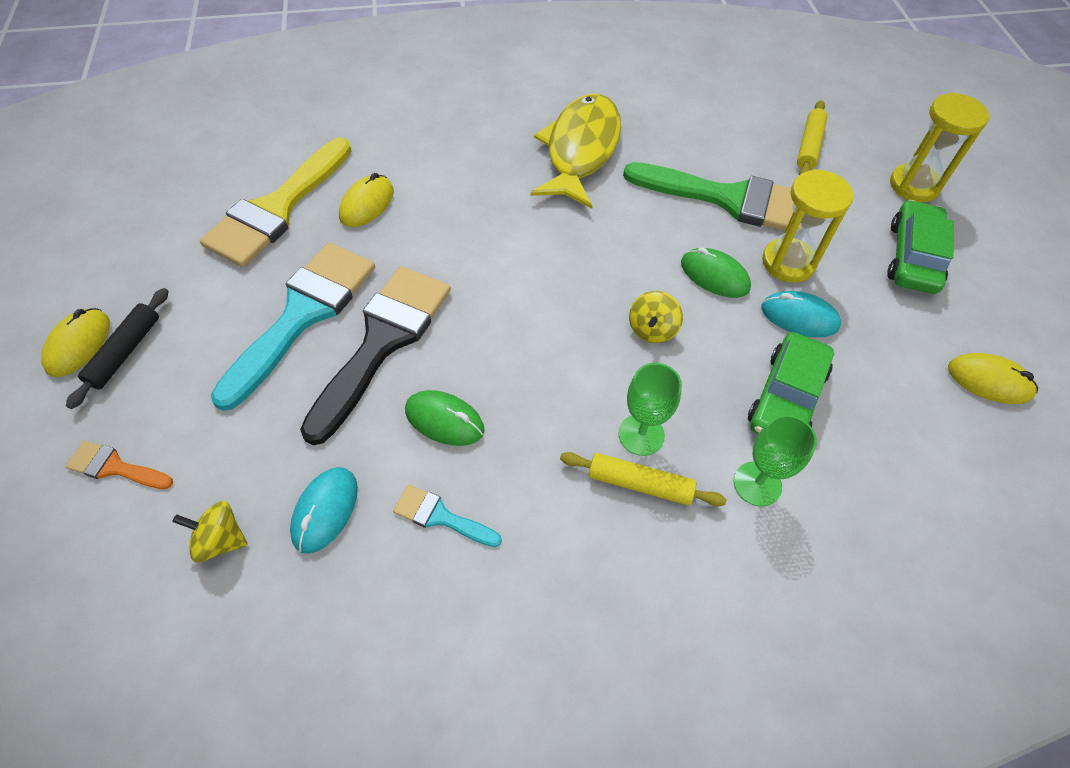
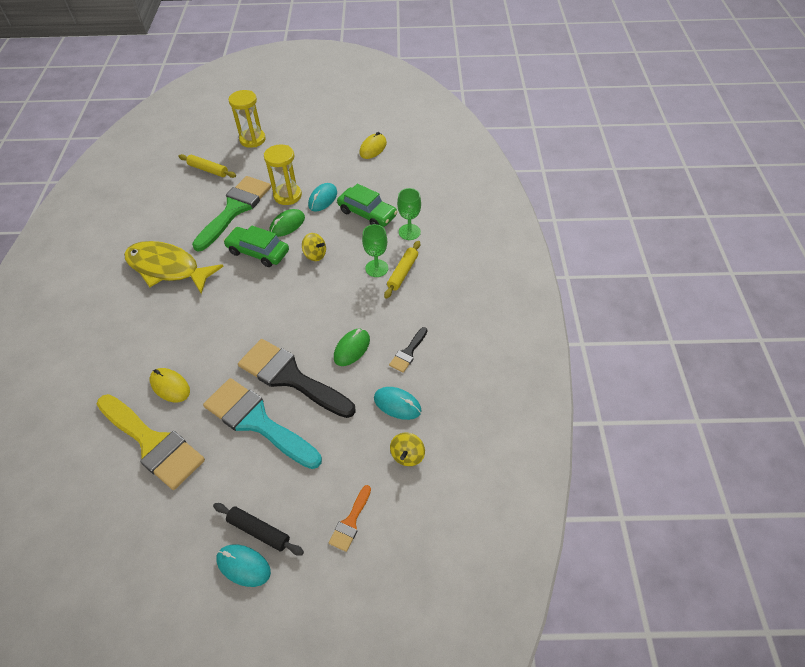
camera: 80 degrees left, 5 degrees down
yellow mouse [41,308,110,377] -> turquoise mouse [216,544,271,587]
turquoise brush [393,484,502,547] -> black brush [389,327,428,373]
green car [887,200,954,294] -> green car moved to [223,225,289,267]

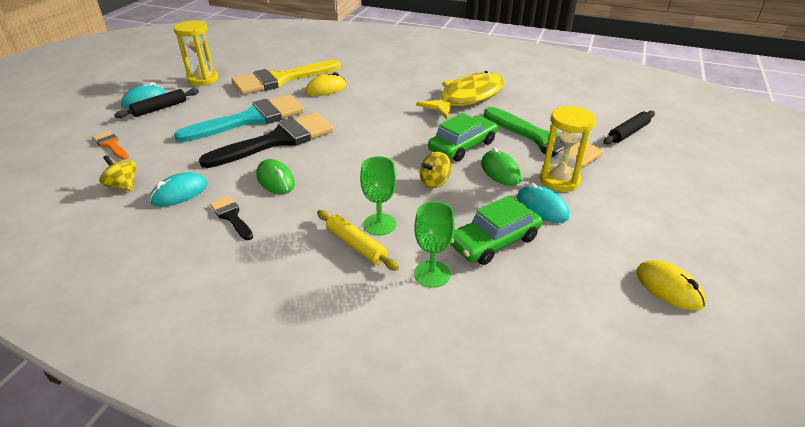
camera: 110 degrees right, 15 degrees down
yellow rolling pin [179,154,236,178] -> black rolling pin [603,110,655,145]
yellow hourglass [228,90,266,148] -> yellow hourglass moved to [174,20,218,86]

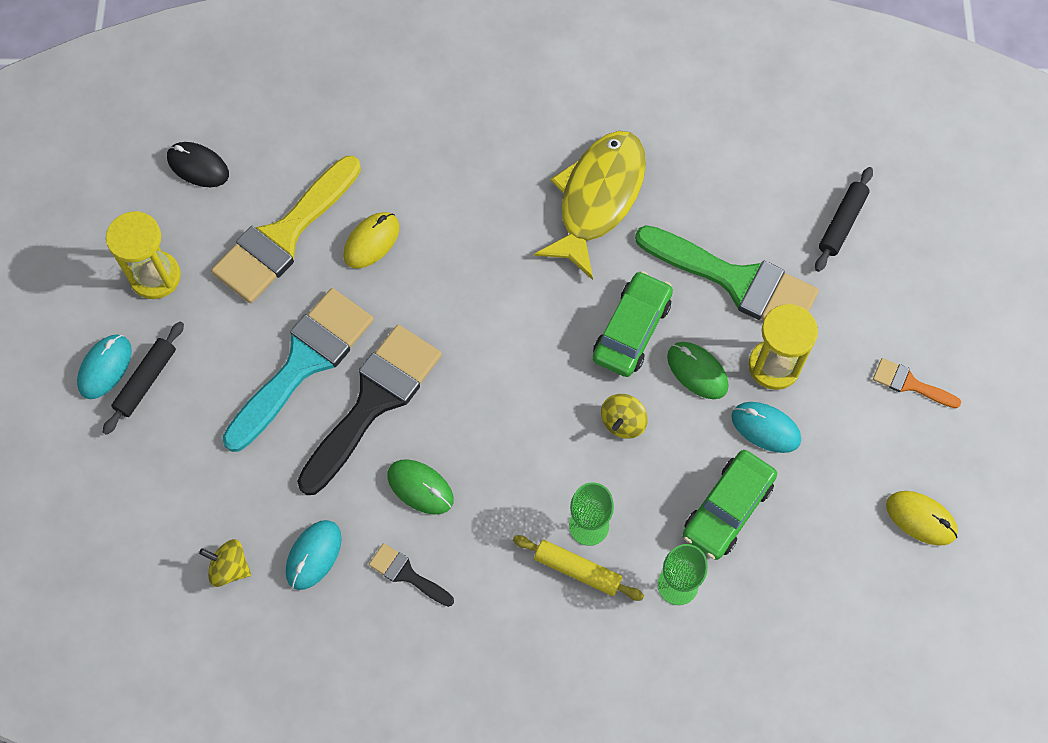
camera: 20 degrees left, 30 degrees up
orange brush [92,131,129,160] -> orange brush moved to [873,358,961,408]
none -> black mouse [167,142,229,187]

